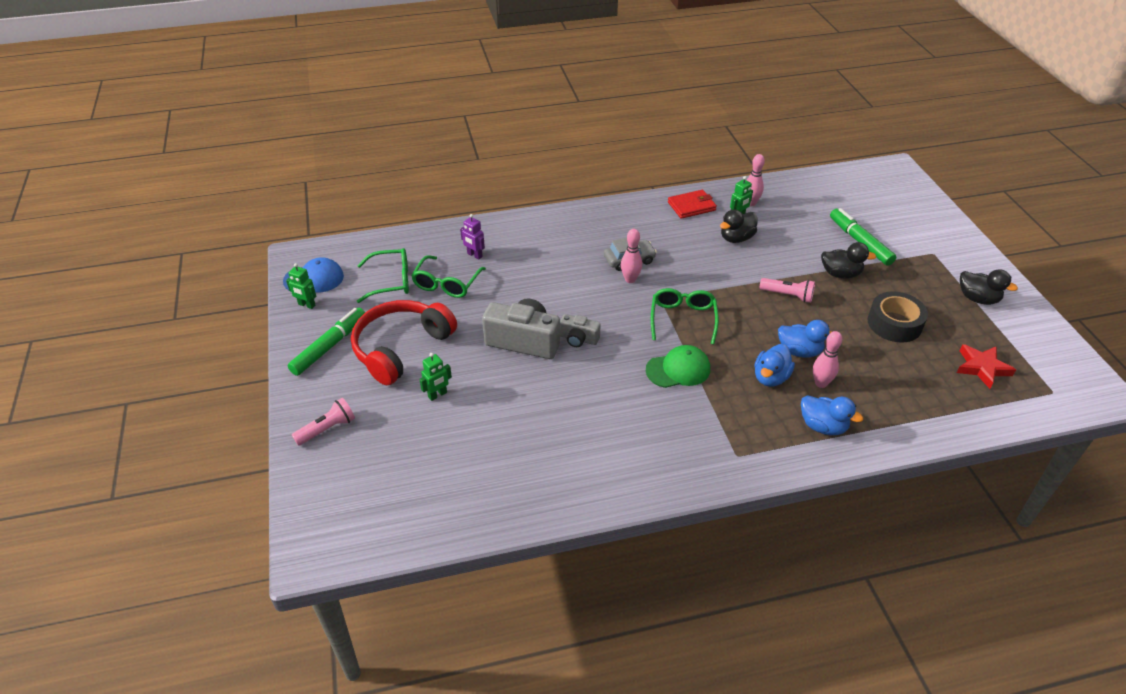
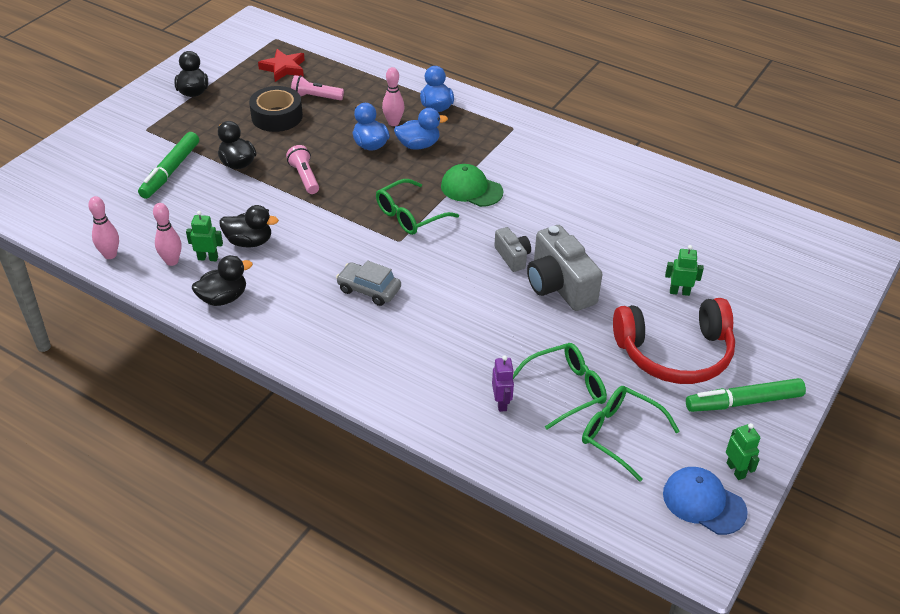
camera: 135 degrees left, 0 degrees up
pink flashlight [292,398,355,446] -> pink flashlight moved to [291,75,344,100]
pink bowling pin [621,229,642,283] -> pink bowling pin moved to [88,196,119,259]
red wallet [668,190,717,219] -> black duck [192,255,253,306]

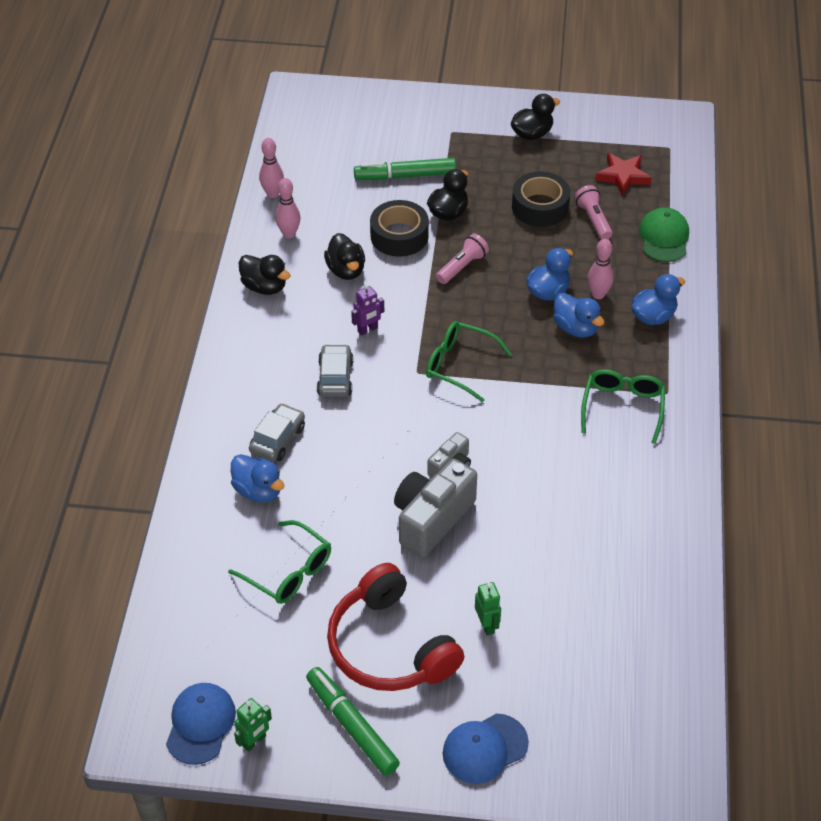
camera: 65 degrees right, 5 degrees up
green robot [186,211,223,261] -> none
green cap [441,164,503,207] -> green cap moved to [639,207,689,262]
purple robot [492,355,514,412] -> purple robot moved to [351,284,384,336]
green glasses [582,386,680,482] -> green glasses moved to [581,369,665,444]
none -> blue duck [231,454,284,502]
none -> grey car [249,403,305,462]
none -> black tape [370,200,429,257]
none -> blue cap [443,713,529,784]

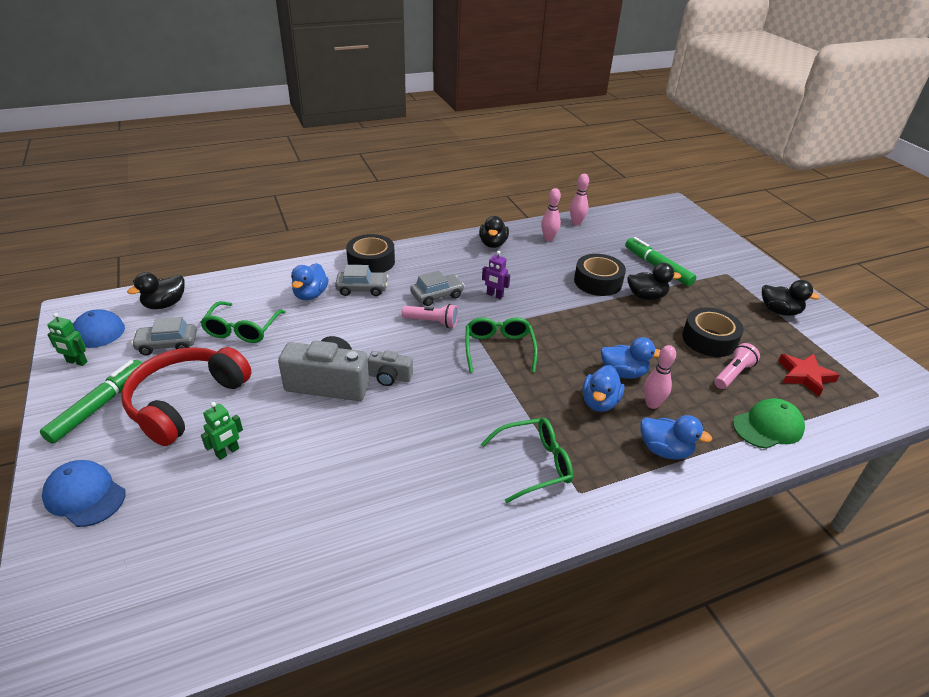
camera: 60 degrees right, 10 degrees down
black duck [324,233,365,280] -> black duck moved to [127,272,185,309]
pink flashlight [436,234,489,284] -> pink flashlight moved to [402,304,458,328]
none -> grey car [131,317,197,355]
none -> black tape [346,234,395,273]

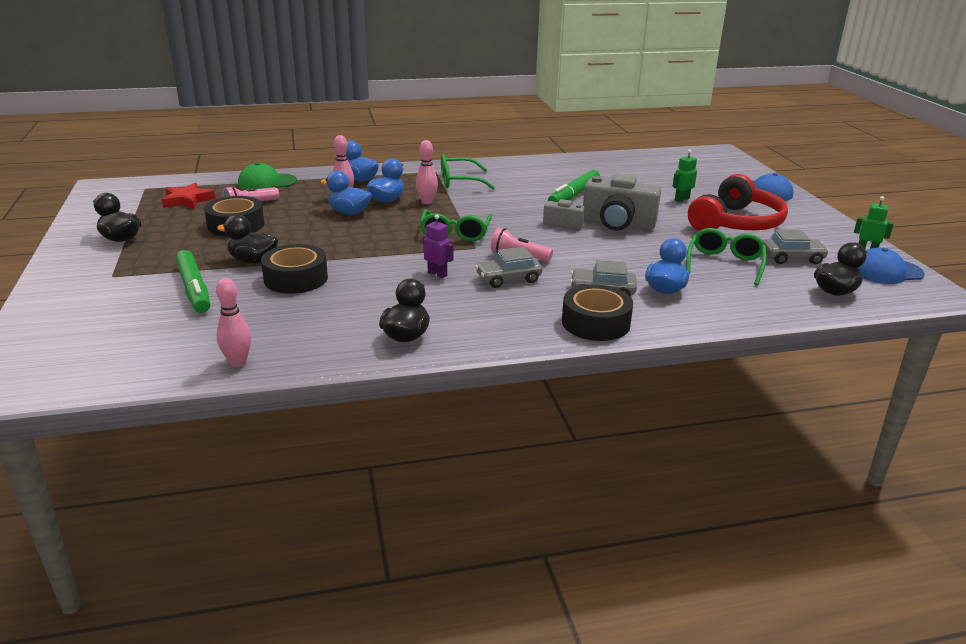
camera: 170 degrees left, 10 degrees down
green marker [40,360,142,444] -> green marker moved to [548,170,600,202]
pink bowling pin [541,188,561,241] -> pink bowling pin moved to [416,140,438,204]

